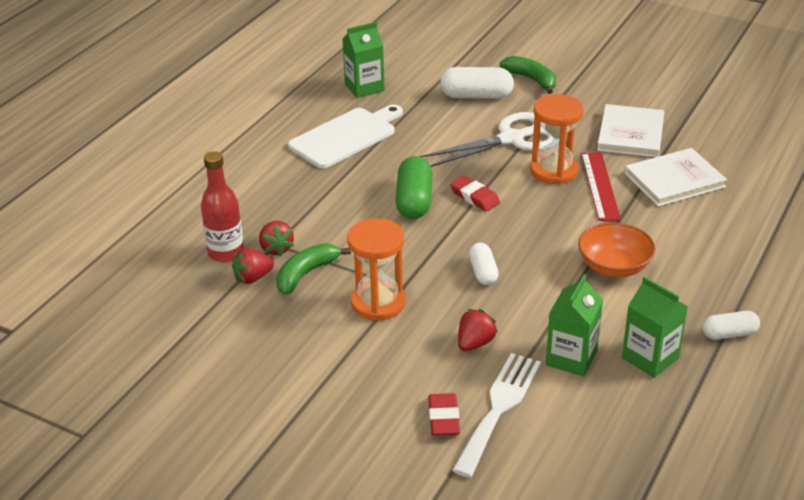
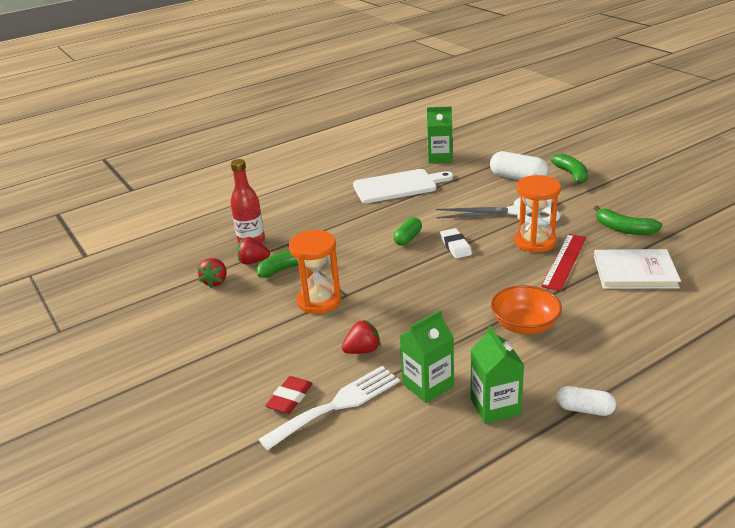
camera: 30 degrees right, 5 degrees down
red strawberry [259,221,294,257] -> red strawberry moved to [197,258,227,288]
green capsule [395,156,432,219] -> green capsule [393,217,422,246], size x0.61
red eraser [450,176,500,212] -> white eraser [440,228,472,258]
white capsule [469,243,499,285] -> none
white book [597,104,664,157] -> green banana [594,205,662,235]

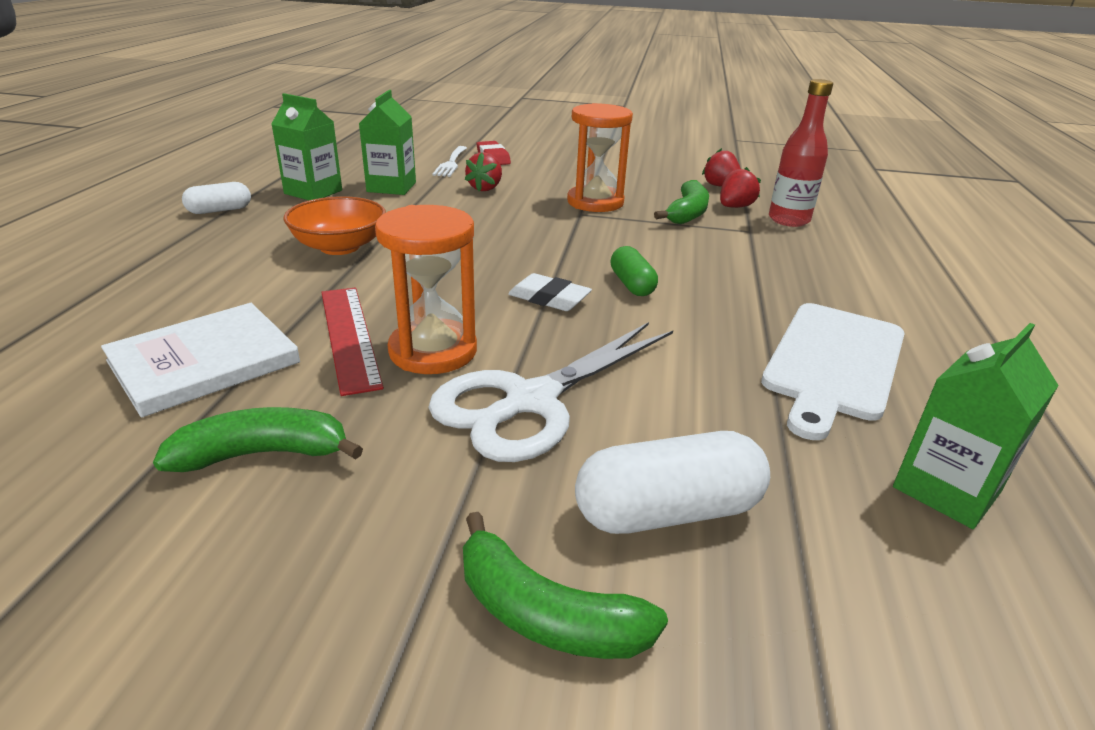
camera: 130 degrees right, 0 degrees up
white fork [258,366,400,450] -> white fork [432,146,467,177], size x0.63

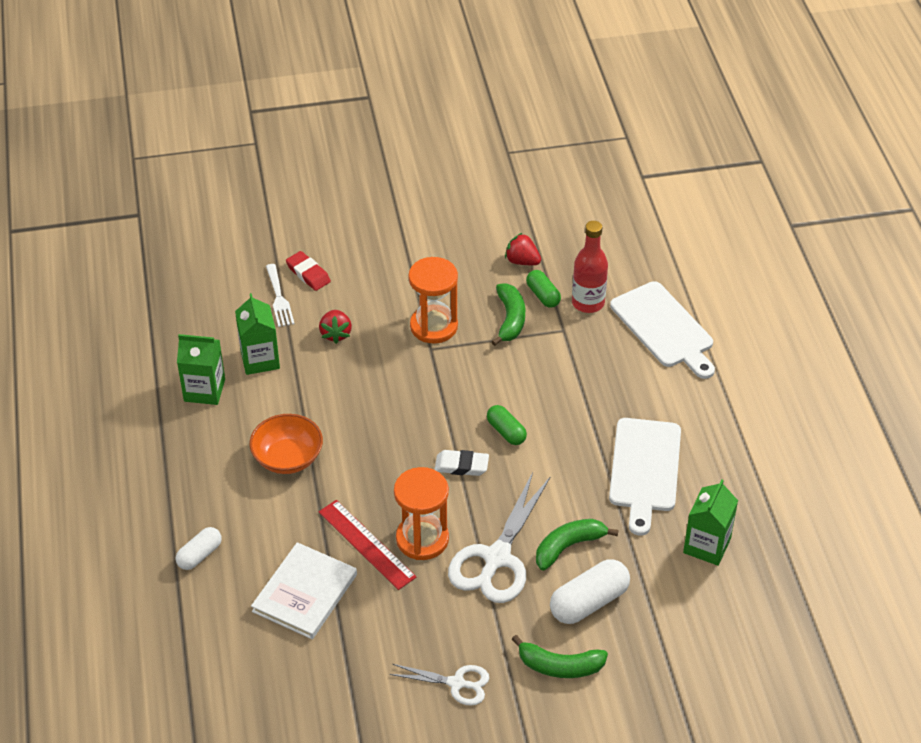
camera: 20 degrees left, 15 degrees up
green banana [153,407,363,472] -> green banana moved to [536,519,619,571]
white capsule [182,182,251,214] -> white capsule moved to [176,527,222,570]
red strawberry [720,167,761,208] -> green capsule [526,270,561,308]
none -> white scissors [390,664,489,706]
none -> white cutting board [610,281,715,379]

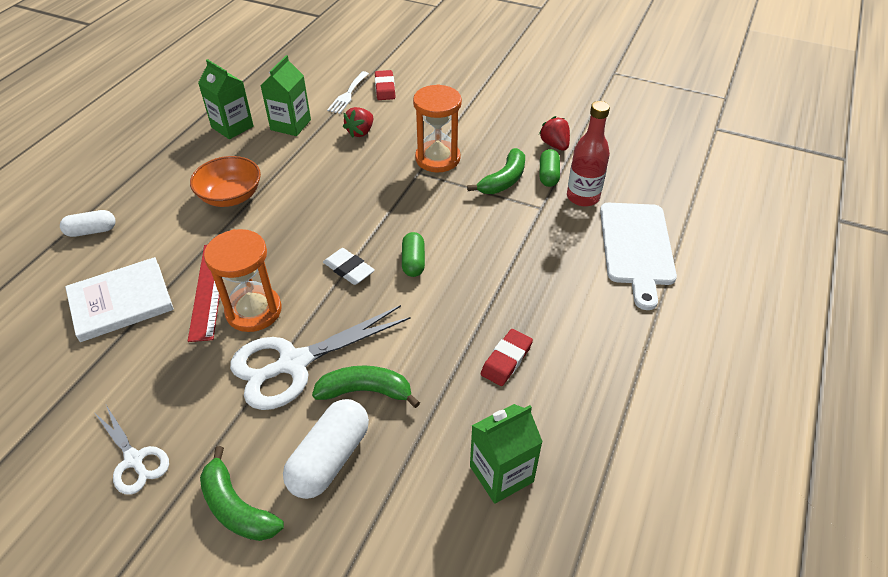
camera: 35 degrees right, 0 degrees up
white capsule [550,559,630,624] -> white capsule turned 60 degrees counterclockwise [283,399,369,499]
white cutting board [609,418,681,536] -> red eraser [481,329,533,386]

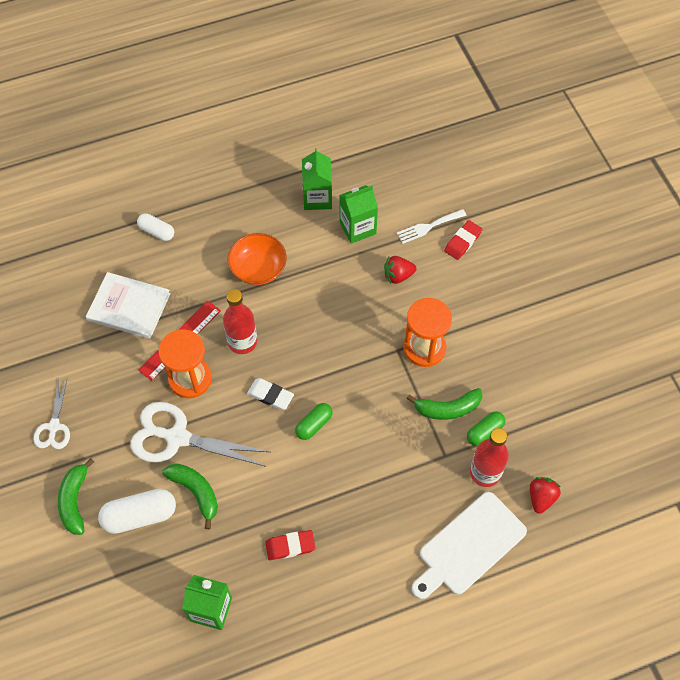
camera: 45 degrees right, 15 degrees up
white eraser [323,248,375,285] -> white eraser turned 60 degrees counterclockwise [247,378,294,410]
red strawberry [539,116,570,151] -> red strawberry moved to [530,477,561,514]
none -> red bottle [223,289,257,354]

